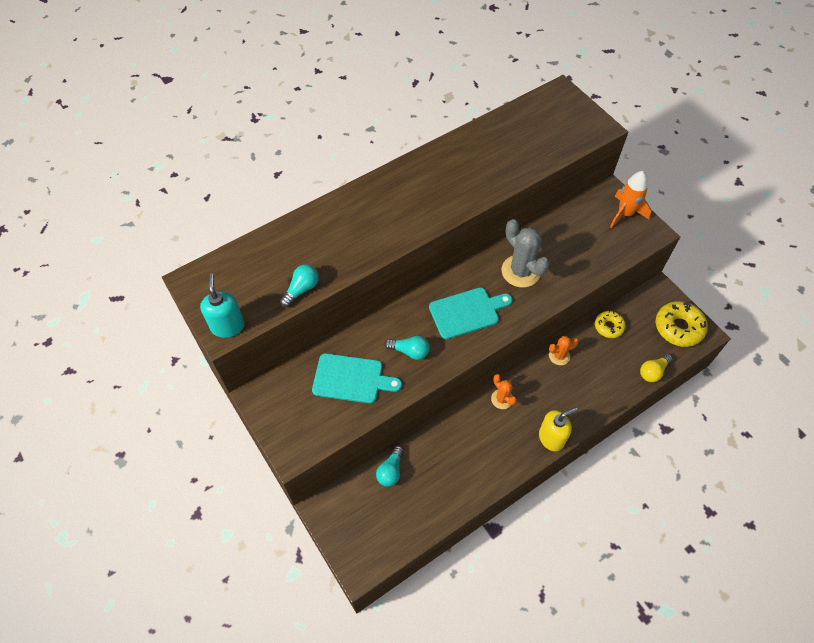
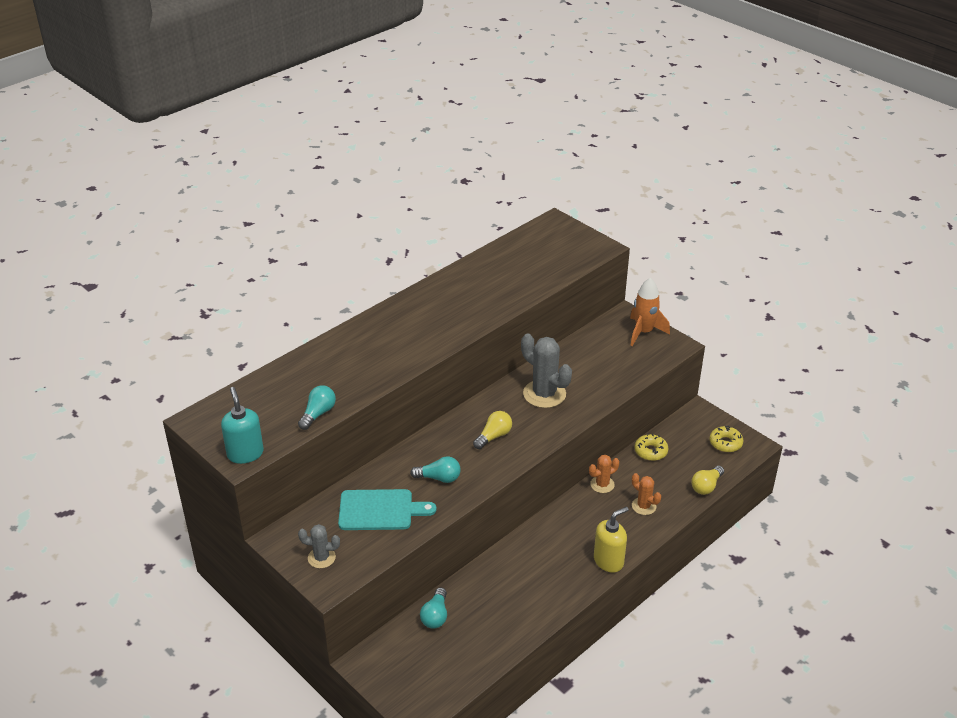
camera: 10 degrees left, 20 degrees down
turquoise cutting board [429,287,512,339] -> yellow light bulb [473,411,512,449]
orange cactus [491,374,517,409] -> orange cactus moved to [632,473,661,515]
yellow donut [656,301,708,347] -> yellow donut [709,426,744,452], size x0.61
none -> grey cactus [298,524,340,568]

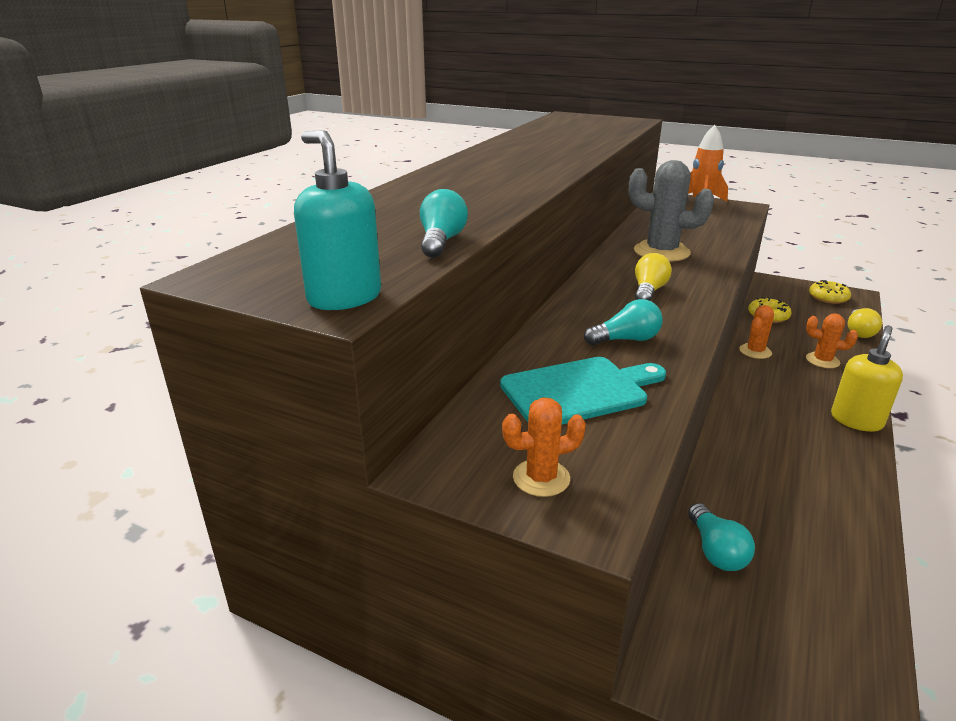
camera: 20 degrees left, 10 degrees down
grey cactus [298,524,340,568] -> orange cactus [502,398,586,497]

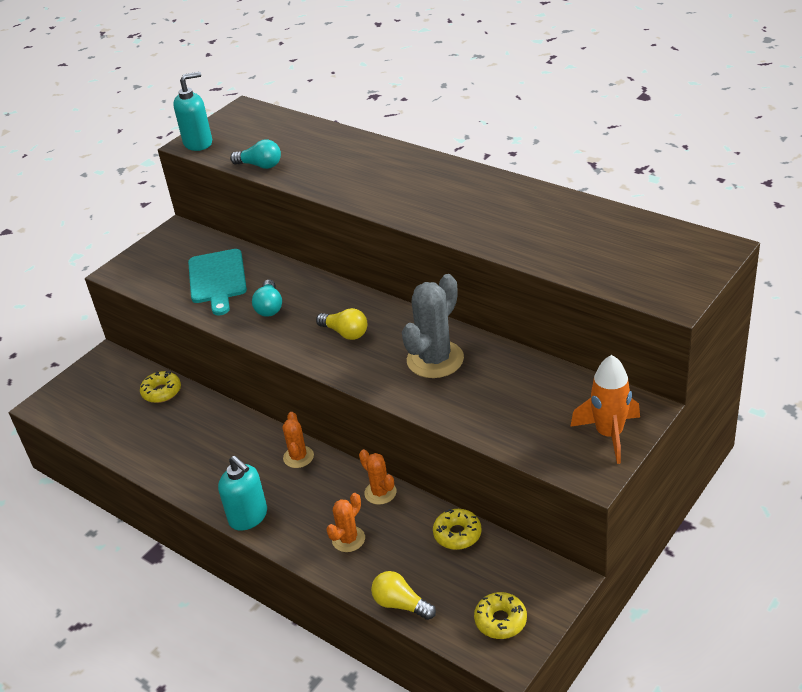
camera: 105 degrees right, 10 degrees up
orange cactus [502,398,586,497] -> orange cactus moved to [283,412,314,468]
turquoise light bulb [688,503,755,571] -> yellow donut [140,371,181,403]
yellow soap dispenser [831,325,903,432] -> turquoise soap dispenser [218,456,267,531]

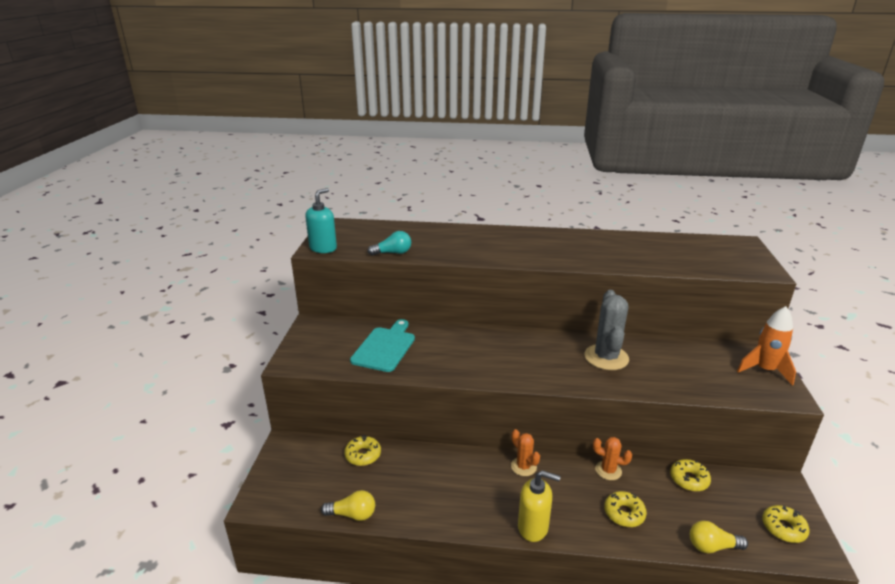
camera: 35 degrees left, 10 degrees down
turquoise cutting board [188,249,247,316] -> turquoise cutting board turned 120 degrees counterclockwise [350,319,415,372]
turquoise soap dispenser [218,456,267,531] -> yellow soap dispenser [518,470,560,542]
turquoise light bulb [252,280,282,317] -> none
yellow light bulb [316,308,367,340] -> yellow light bulb moved to [321,490,375,521]
orange cactus [326,493,365,552] -> yellow donut [604,491,647,527]

